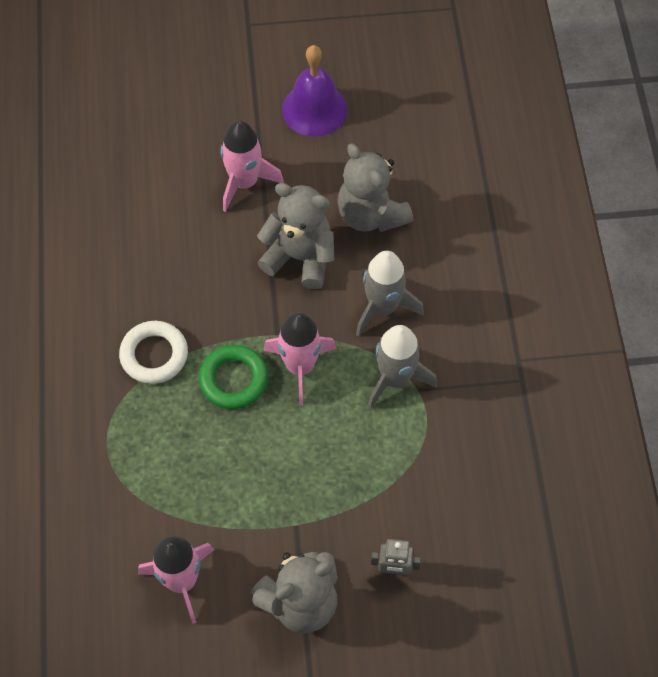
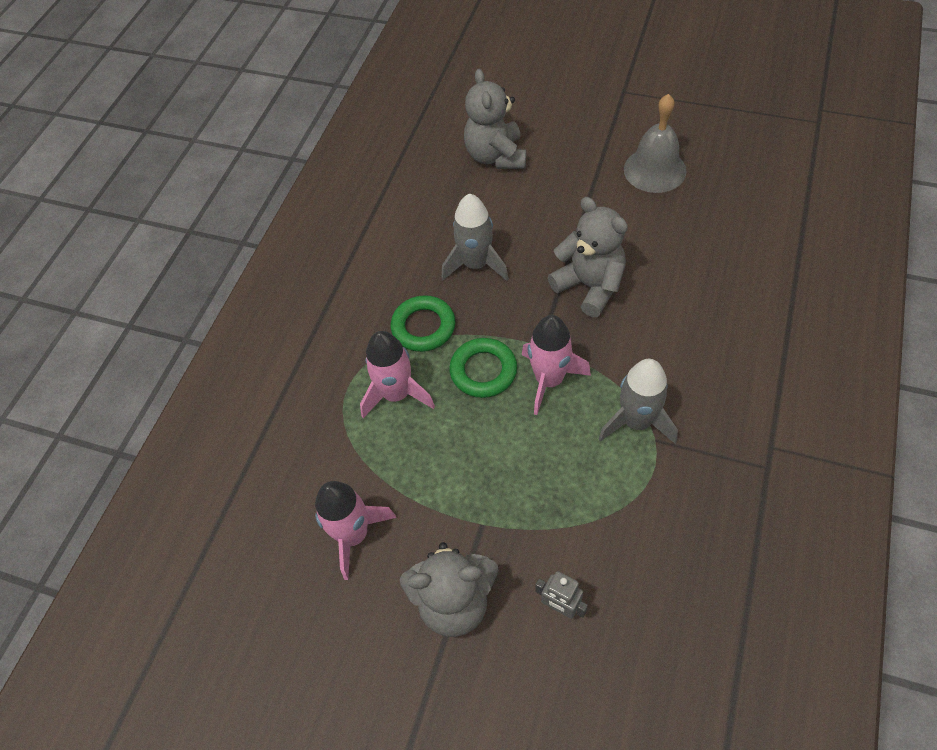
camera: 30 degrees right, 5 degrees down
white ring [119,321,188,384] -> green ring [391,295,455,352]
pink rocket [221,120,284,212] -> pink rocket moved to [360,331,435,418]
purple bell [282,45,347,137] -> grey bell [624,94,686,193]
grey teddy bear [337,143,413,232] -> grey teddy bear moved to [464,69,526,169]
grey rocket [356,251,424,337] -> grey rocket moved to [442,194,509,281]

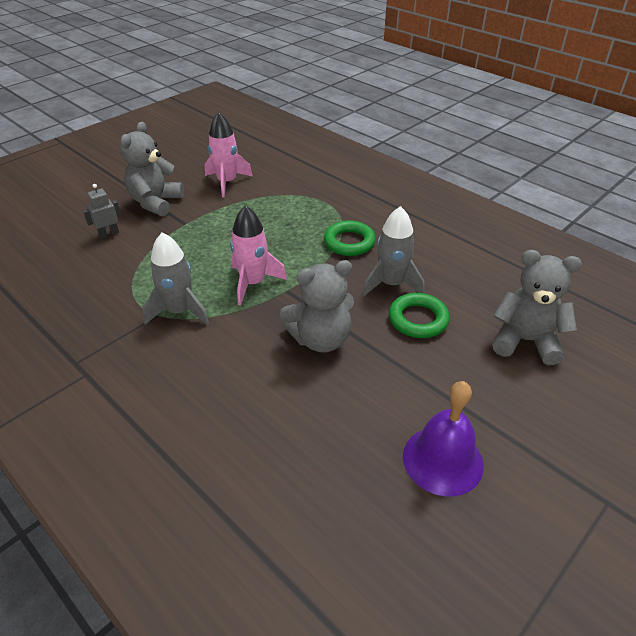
camera: 110 degrees right, 15 degrees down
pink rocket [360,331,435,418] -> none
green ring [449,338,517,398] -> green ring moved to [389,293,450,338]
grey bell [624,94,686,193] -> purple bell [403,381,484,496]

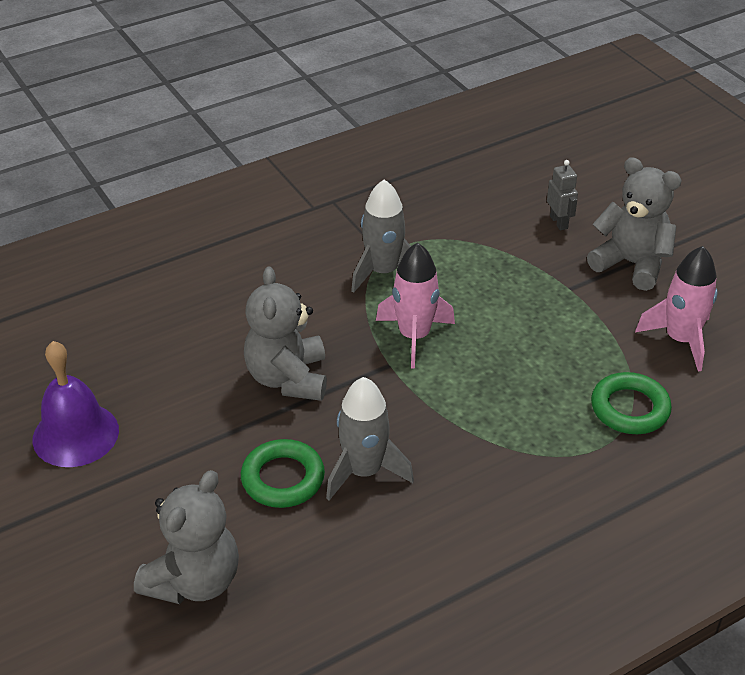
camera: 105 degrees right, 0 degrees up
green ring [324,221,376,256] -> green ring moved to [591,372,672,434]

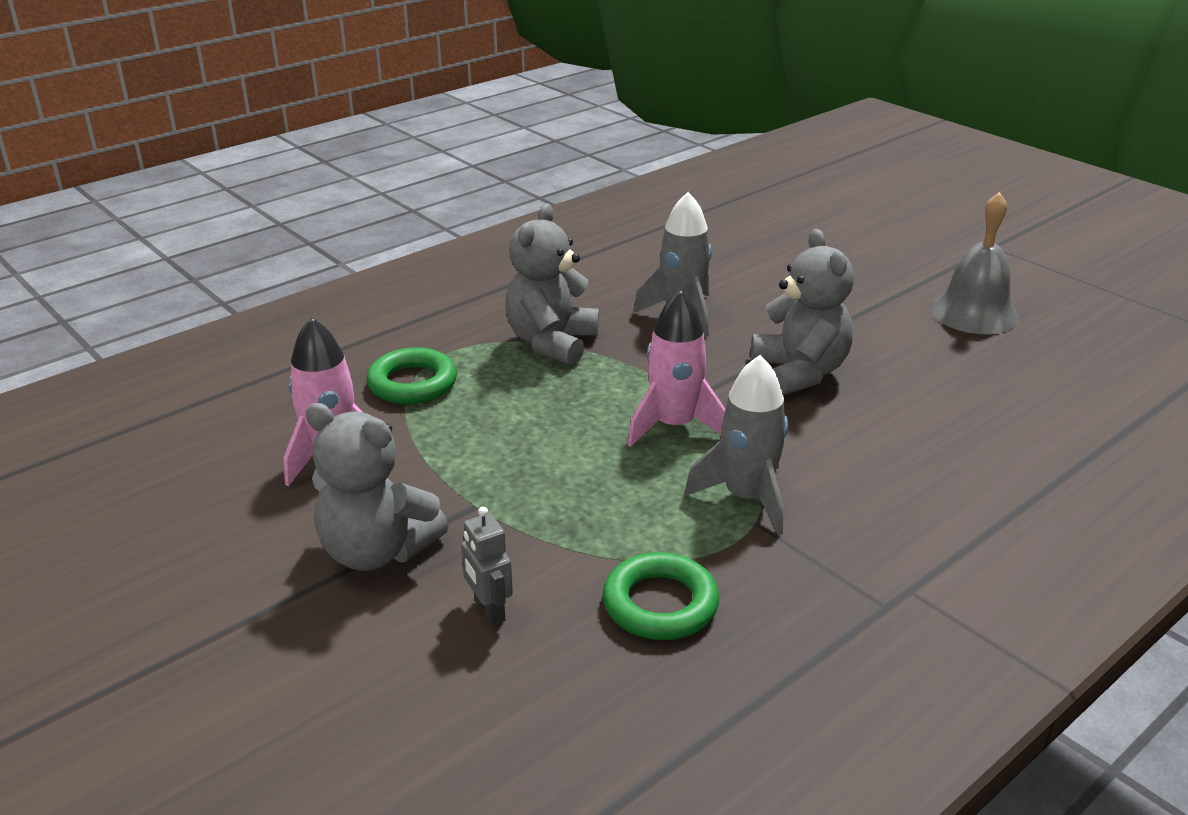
camera: 170 degrees right, 10 degrees down
purple bell [33,341,119,467] -> grey bell [931,192,1019,334]
grey teddy bear [134,470,239,604] -> grey teddy bear moved to [505,204,599,365]
green ring [241,439,325,508] -> green ring moved to [603,552,719,640]

